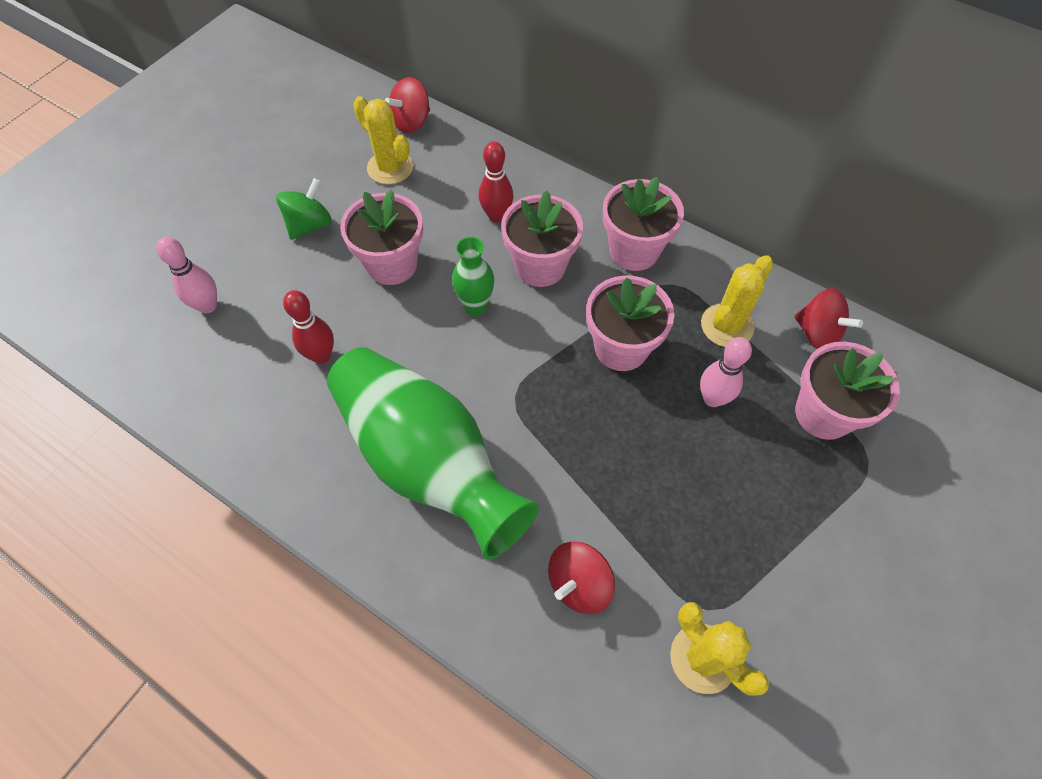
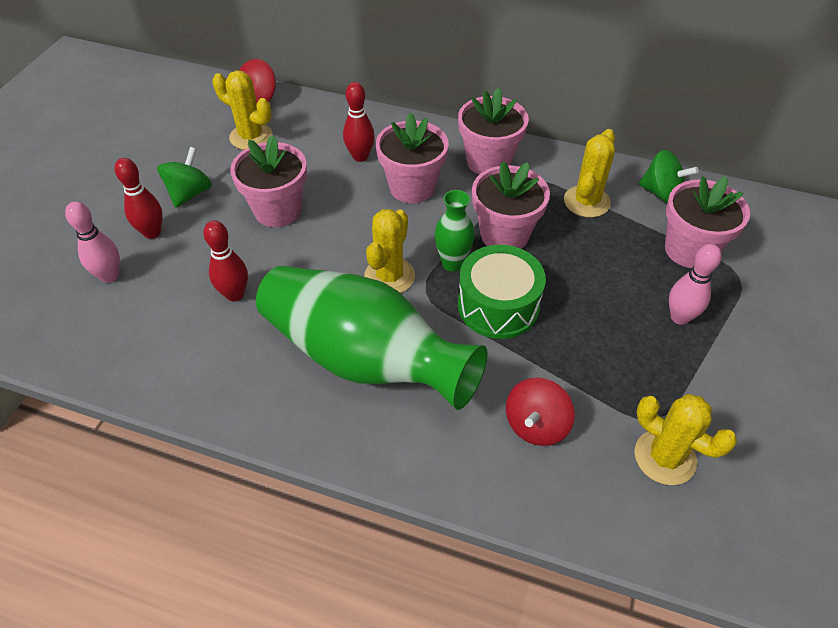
camera: 15 degrees left, 10 degrees down
green vase [452,237,494,315] -> green vase moved to [435,190,475,272]
pink bowling pin [700,337,752,407] -> pink bowling pin moved to [669,244,722,325]
red spinning top [794,288,863,349] -> green spinning top [639,150,699,203]
none -> red bowling pin [115,158,163,239]
none -> yellow cactus [364,209,415,293]
none -> green drum [458,245,546,339]

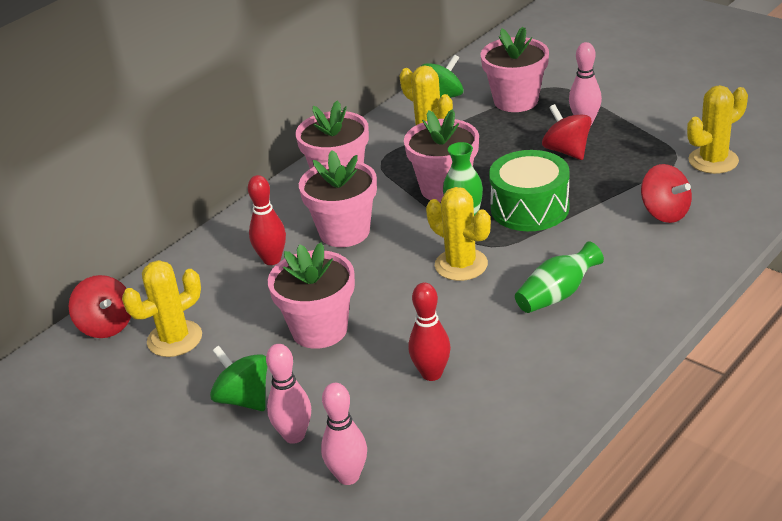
camera: 65 degrees left, 15 degrees down
red bowling pin [115,158,163,239] -> pink bowling pin [266,344,311,444]
green vase [256,266,487,410] -> green vase [515,241,604,313], size x0.43
none -> red spinning top [542,104,592,160]

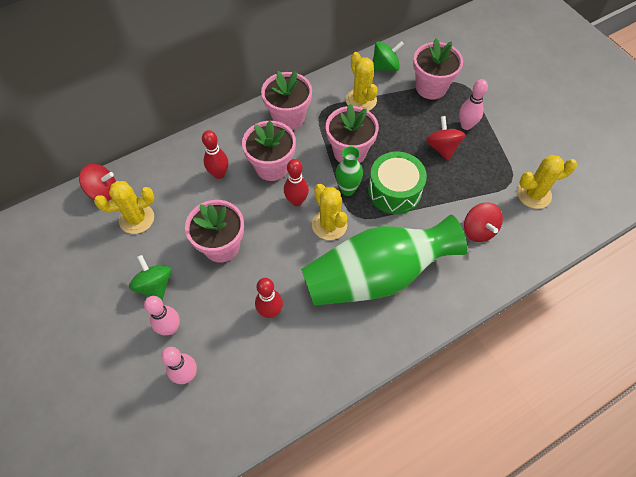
camera: 15 degrees right, 25 degrees up
red spinning top [69,275,131,338] -> red spinning top turned 75 degrees counterclockwise [79,164,116,201]
green vase [515,241,604,313] -> green vase [301,214,467,306], size x2.32
none -> red bowling pin [284,159,309,206]

